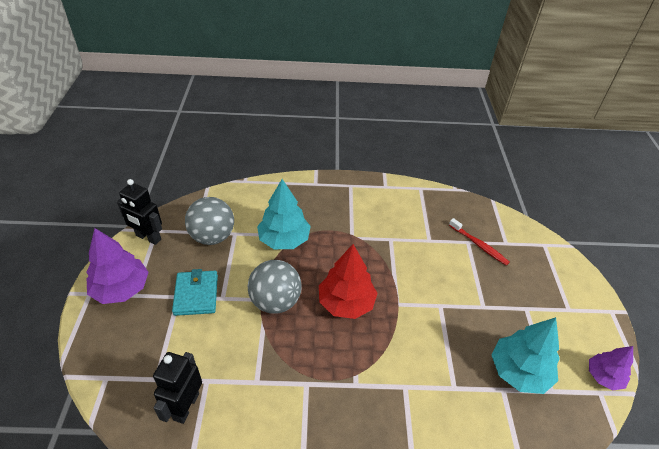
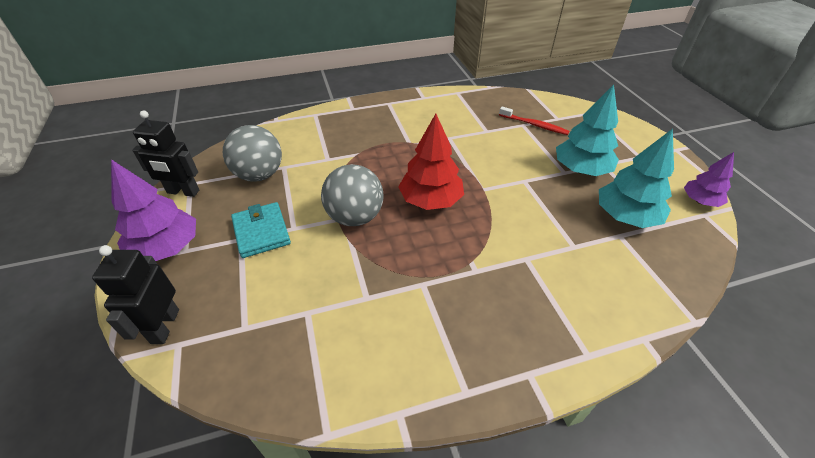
camera: 15 degrees left, 0 degrees up
black robot [153,352,202,424] -> black robot moved to [92,245,179,344]
turquoise tree [257,179,311,249] -> turquoise tree moved to [556,85,619,176]

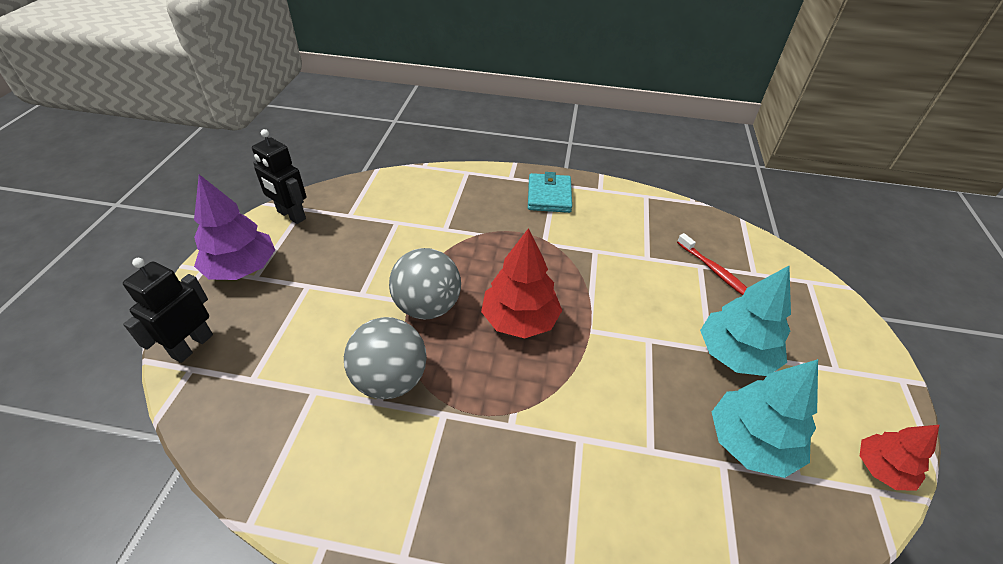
camera: 25 degrees right, 0 degrees up
grey ball [223,125,282,182] -> grey ball moved to [344,317,427,399]
turquoise wallet [231,202,291,258] -> turquoise wallet moved to [528,172,572,213]
purple tree [684,152,734,207] -> red tree [860,425,939,491]

